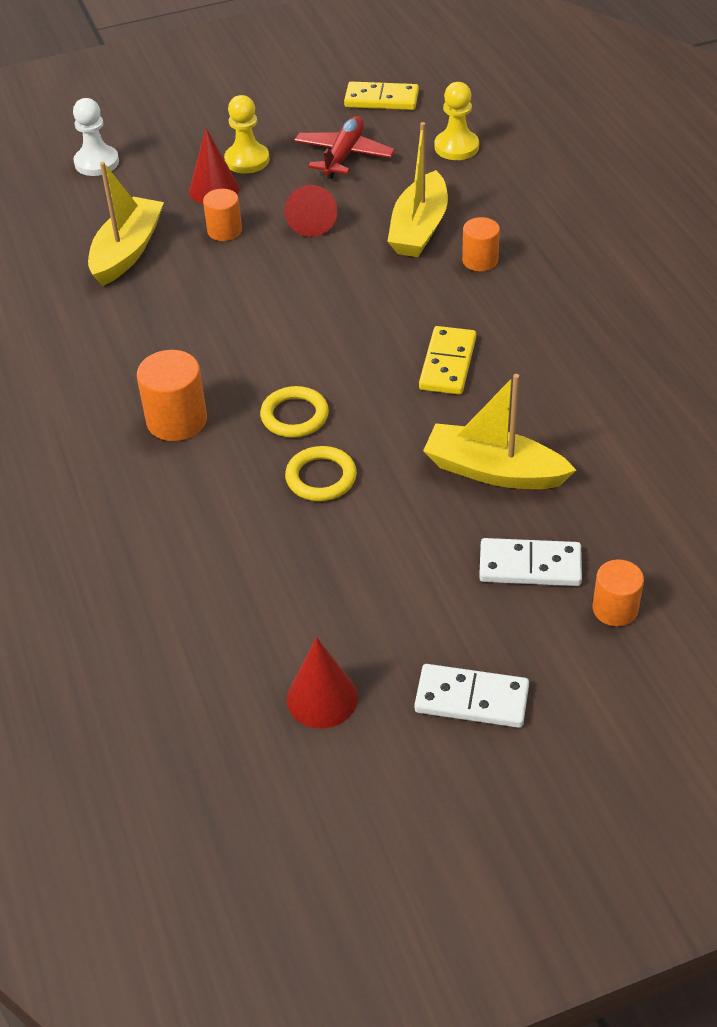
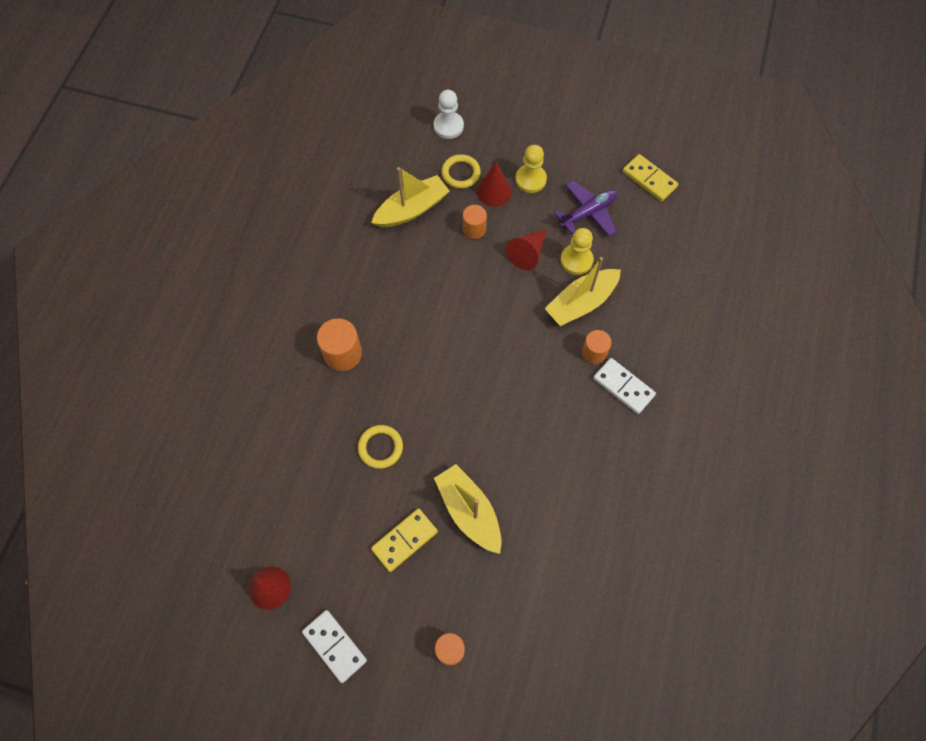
camera: 35 degrees right, 20 degrees up
yellow ring [260,386,329,437] -> yellow ring moved to [441,154,481,189]
red plane [294,116,395,179] -> purple plane [554,180,617,237]
yellow domino [419,326,476,395] -> yellow domino moved to [371,509,438,572]
yellow pawn [435,82,479,160] -> yellow pawn moved to [560,228,594,275]
white domino [479,538,582,586] -> white domino moved to [593,358,656,414]

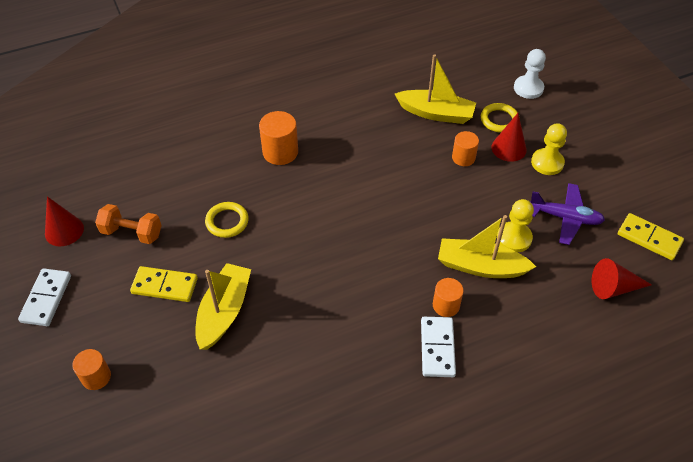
camera: 50 degrees right, 15 degrees down
red cone [506,229,547,270] -> red cone moved to [592,258,652,299]
yellow domino [622,154,678,201] -> yellow domino turned 60 degrees counterclockwise [618,213,684,260]
none -> orange dumbbell [95,204,162,244]

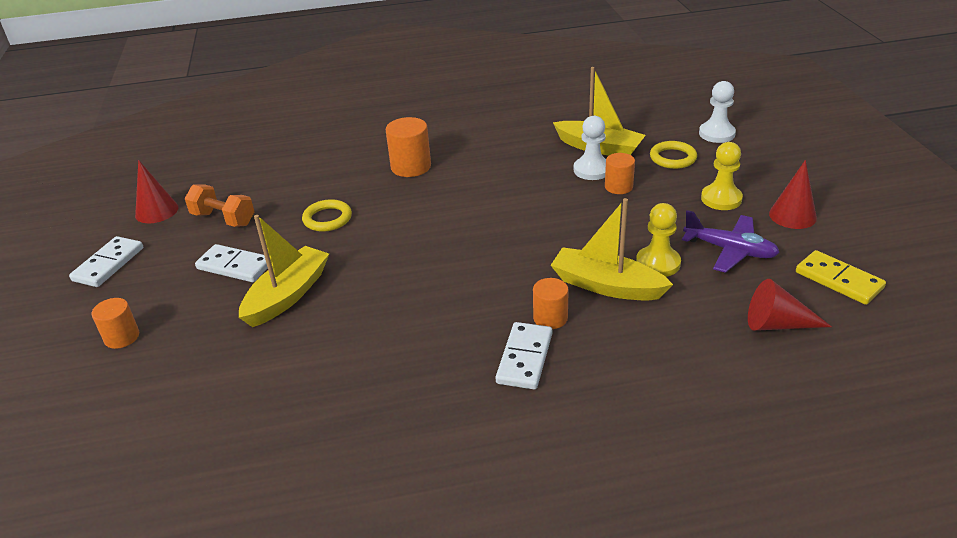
camera: 15 degrees right, 15 degrees down
yellow domino [130,266,198,302] -> white domino [195,244,268,282]
red cone [491,113,527,162] -> red cone moved to [769,160,817,229]
none -> white pawn [574,116,606,180]

